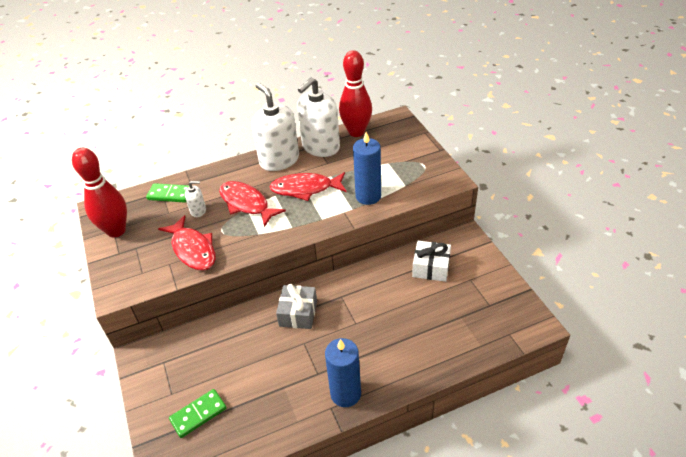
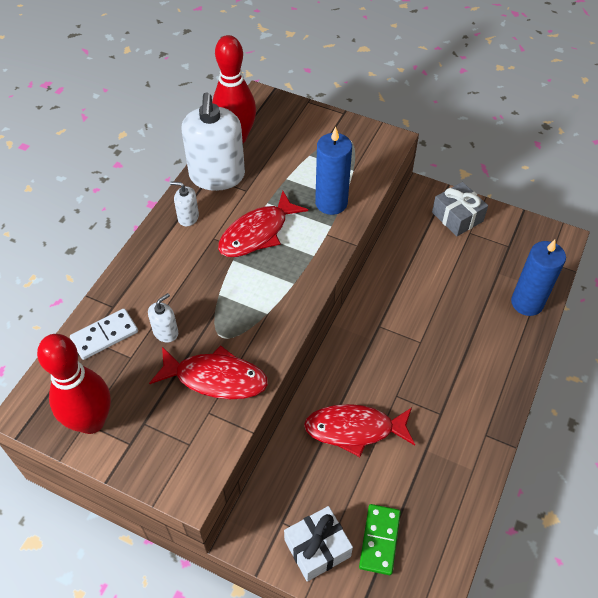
camera: 45 degrees left, 10 degrees up
green domino [146,183,189,203] -> white domino [70,309,138,360]
red fish [219,181,286,227] -> red fish moved to [304,404,415,457]
white soap dispenser [252,83,299,171] -> white soap dispenser [170,181,199,226], size x0.44
grey gift [276,284,317,329] -> grey gift moved to [432,182,488,236]
blue candle [325,338,361,407] -> blue candle moved to [511,240,566,316]
white gift [412,241,451,282] -> white gift moved to [284,506,353,582]

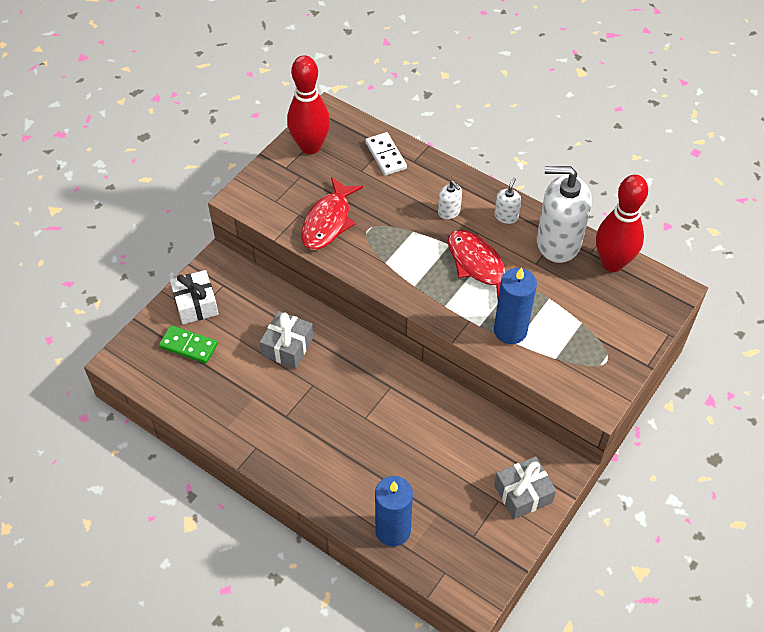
camera: 100 degrees right, 0 degrees up
white soap dispenser [148,293,178,343] -> white soap dispenser moved to [438,181,462,219]
red fish [304,404,415,457] -> grey gift [260,311,314,369]

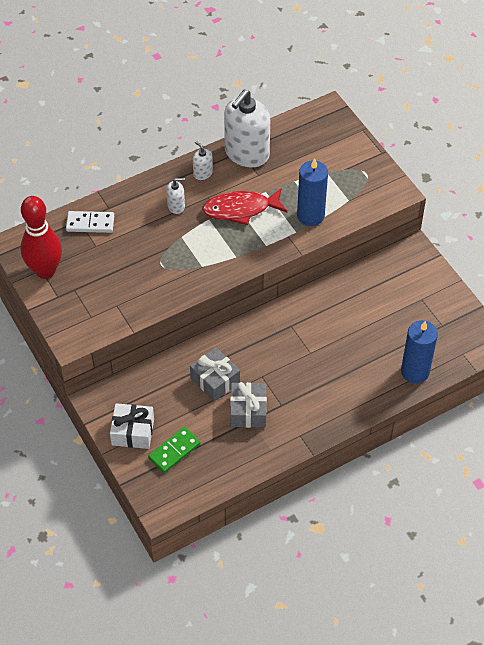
camera: 65 degrees left, 0 degrees up
red fish [301,177,363,250] -> none
grey gift [494,456,556,519] -> grey gift moved to [230,382,267,428]
red bowling pin [596,175,648,272] -> none

